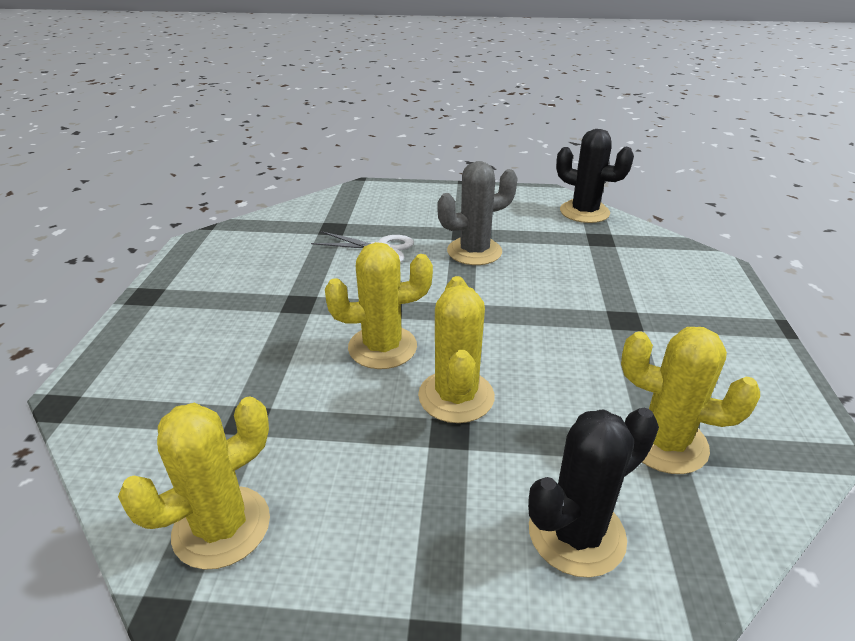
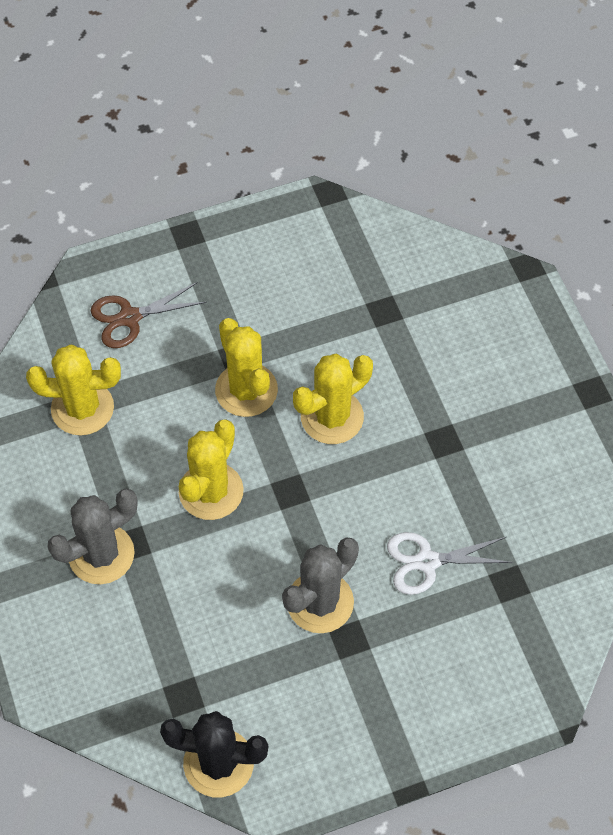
camera: 155 degrees right, 25 degrees up
yellow cactus [118,397,270,570] -> yellow cactus moved to [179,419,244,520]
black cactus [528,408,659,578] -> brown scissors [91,282,207,348]
none -> grey cactus [47,489,137,584]

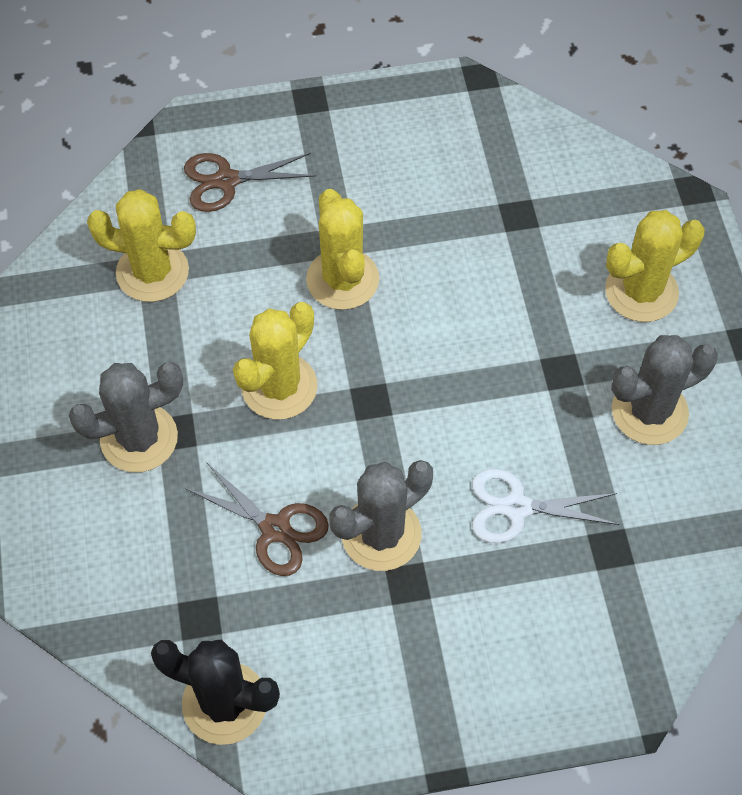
camera: 10 degrees right, 0 degrees up
yellow cactus [293,354,373,444] -> yellow cactus moved to [605,210,705,322]
none -> brown scissors [185,462,329,576]
none -> grey cactus [611,335,718,445]

